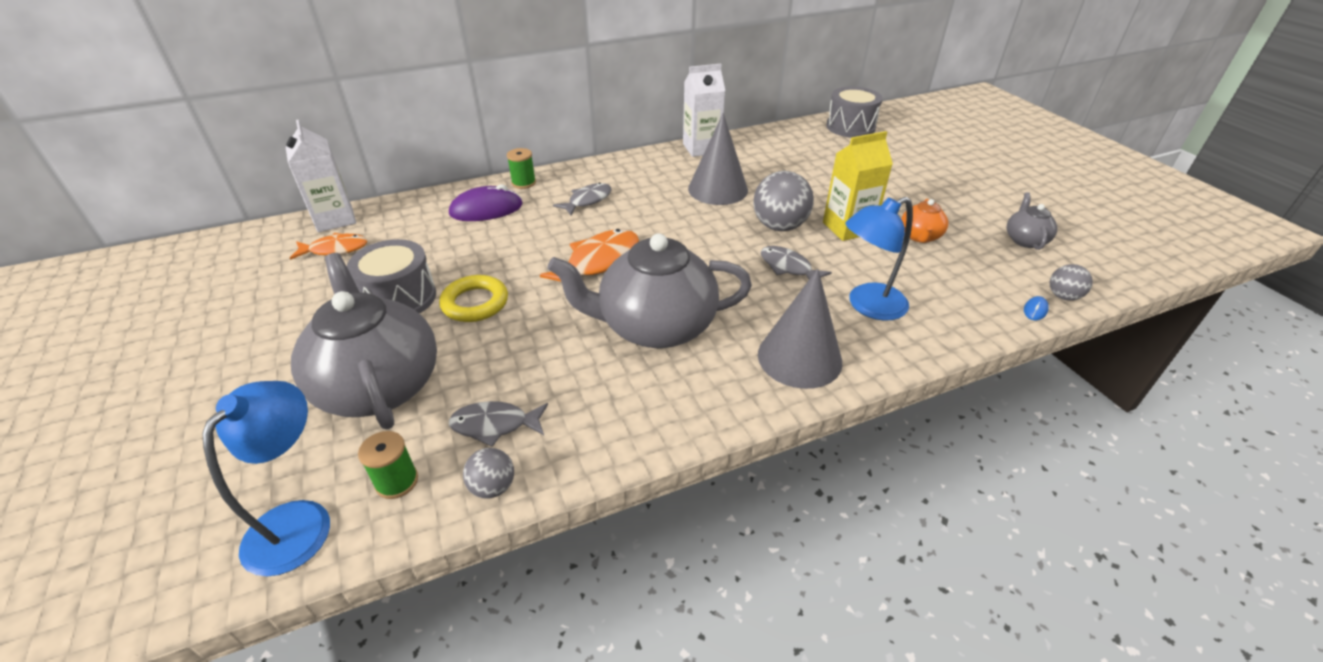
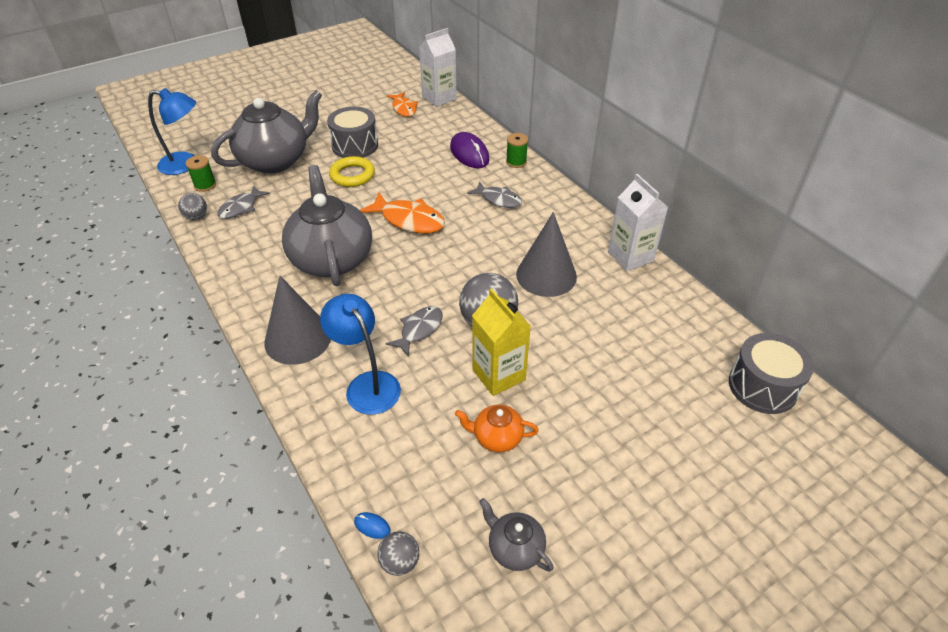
camera: 80 degrees right, 5 degrees up
grey fish [449,401,548,447] -> grey fish turned 135 degrees counterclockwise [218,185,270,219]
grey teapot [1007,192,1058,250] -> grey teapot turned 135 degrees counterclockwise [479,498,554,572]

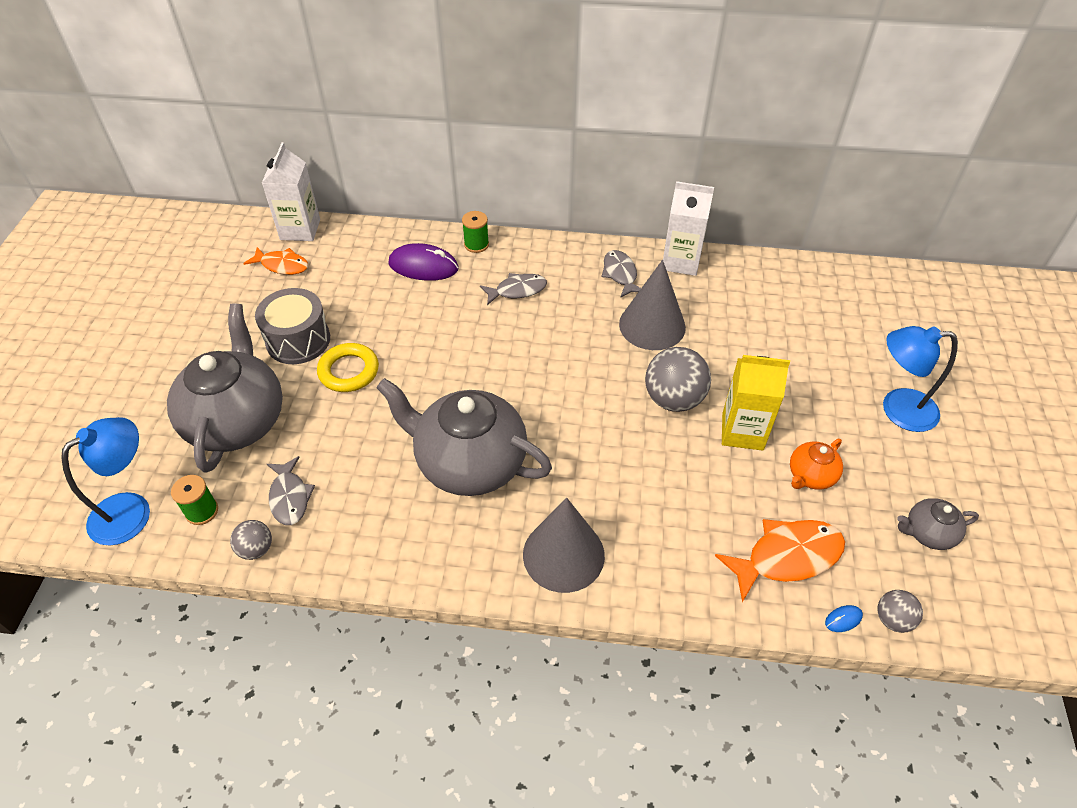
camera: 50 degrees left, 5 degrees up
blue lamp [320,294,401,415] -> blue lamp moved to [883,326,958,432]
orange fish [360,193,445,233] -> orange fish moved to [715,519,845,602]
grey fish [386,306,443,357] -> grey fish moved to [602,250,641,298]
grey drum [729,333,814,414] -> none

